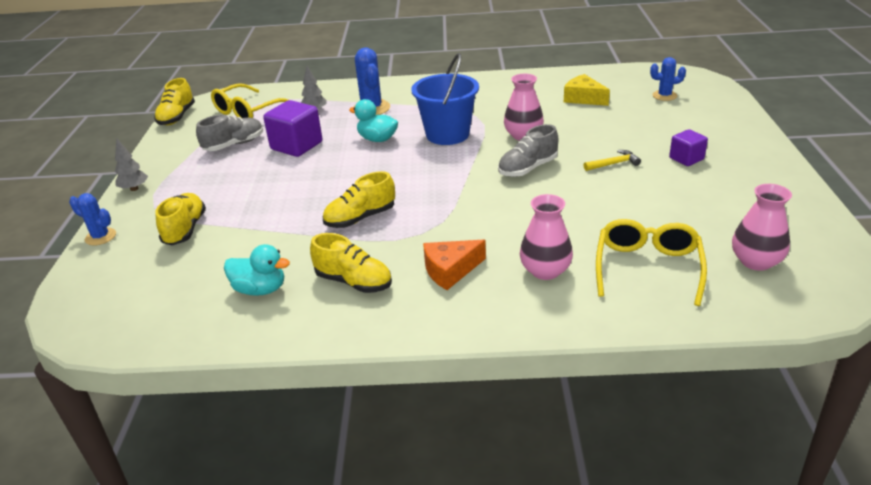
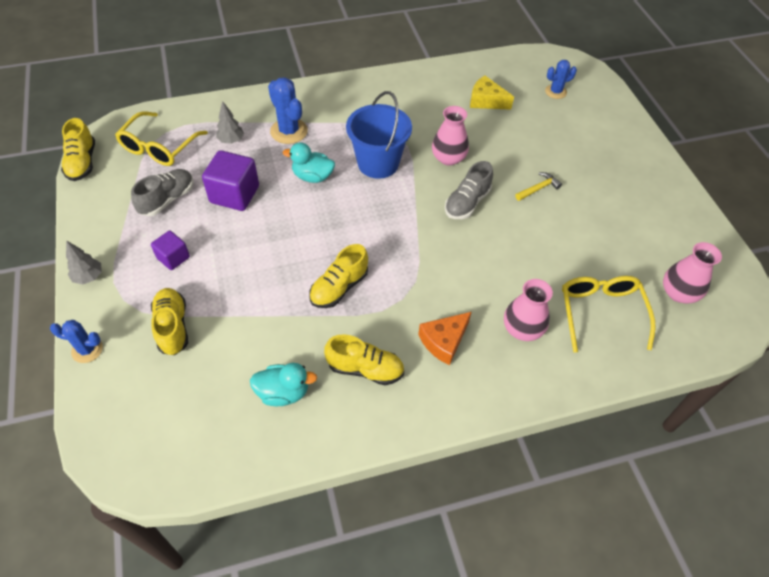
camera: 20 degrees left, 20 degrees up
purple cube [669,129,708,166] -> purple cube moved to [151,231,190,270]

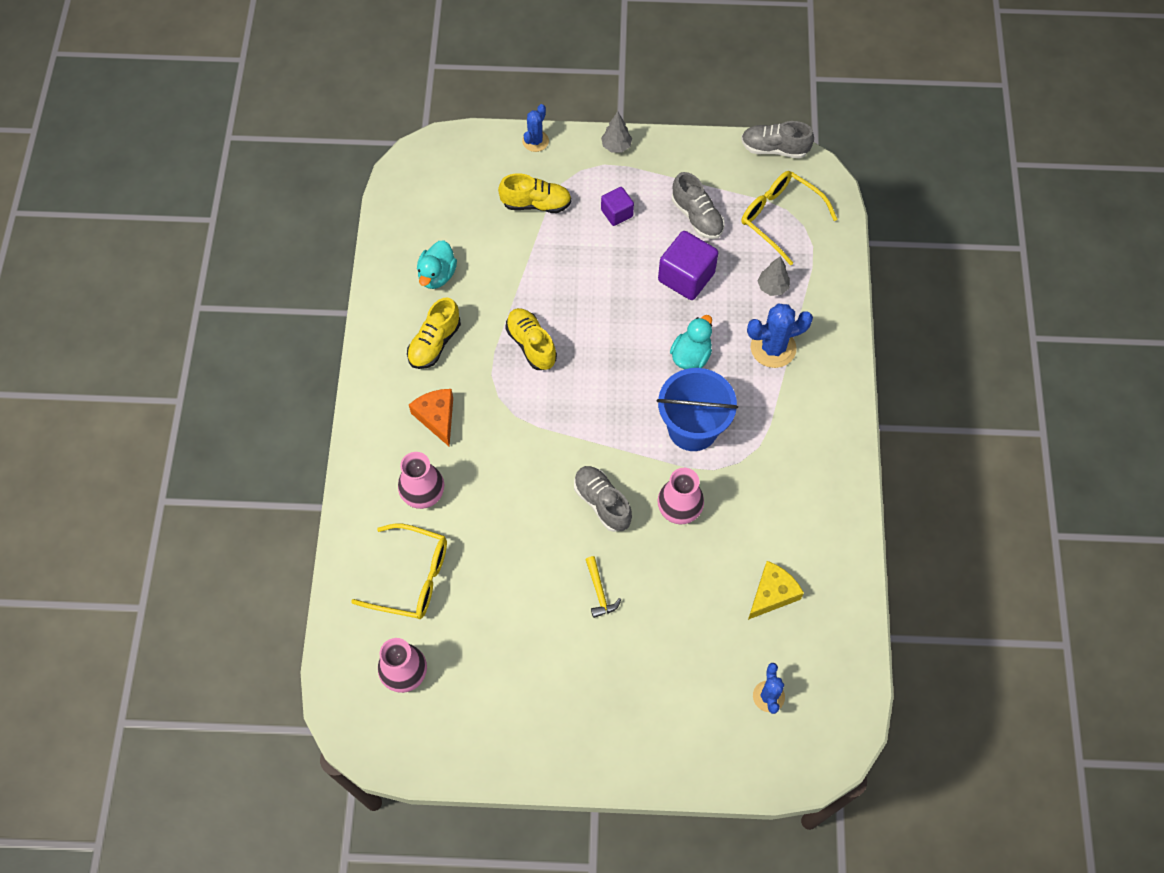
camera: 110 degrees right, 10 degrees up
yellow shoe [61,118,95,181] -> grey shoe [741,121,814,158]

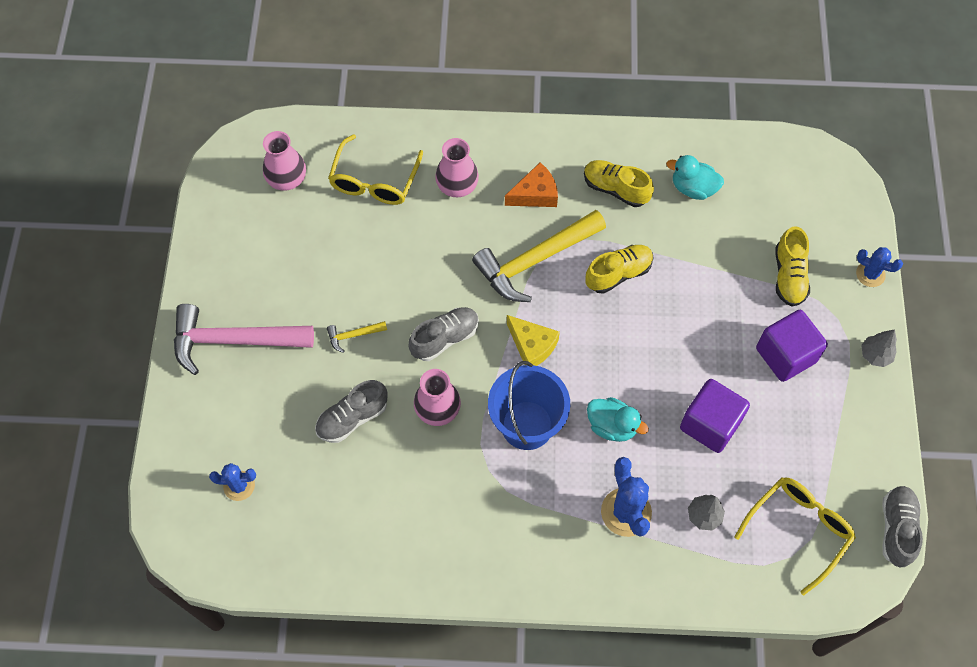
camera: 90 degrees right, 0 degrees up
purple cube [601,187,634,226] -> purple cube [756,310,828,382], size x1.71
grey shoe [672,172,725,239] -> grey shoe moved to [315,380,387,443]
yellow cheese [748,561,804,620] -> yellow cheese moved to [507,315,560,366]
none -> pink hammer [174,304,314,375]
none -> yellow hammer [472,210,606,302]

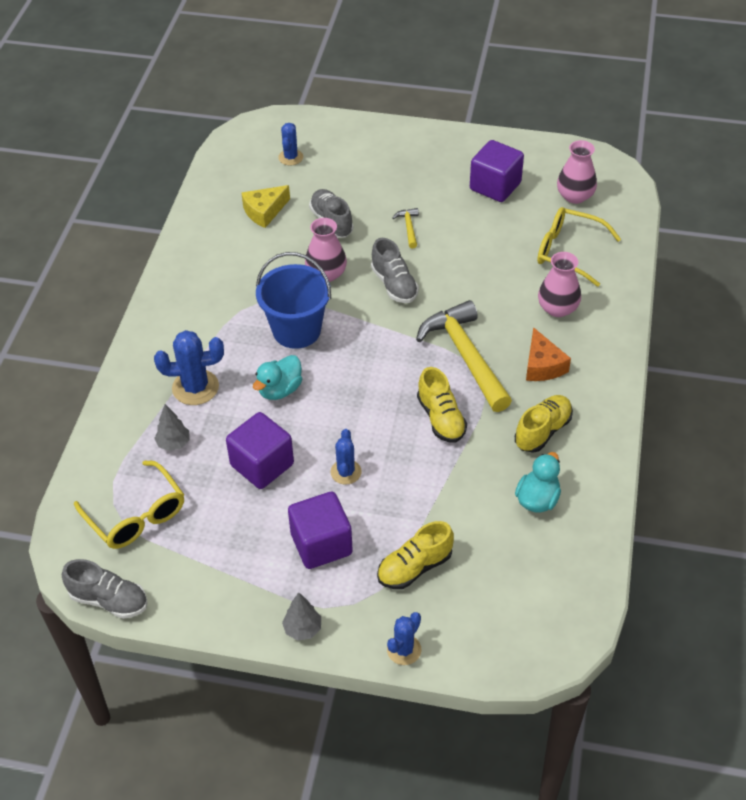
camera: 100 degrees right, 15 degrees down
pink hammer [174,304,314,375] -> none
yellow cheese [507,315,560,366] -> yellow cheese moved to [241,185,290,228]
yellow shoe [775,226,810,307] -> yellow shoe turned 45 degrees counterclockwise [377,521,454,589]
none -> blue cactus [330,429,362,485]
none -> purple cube [470,140,524,202]

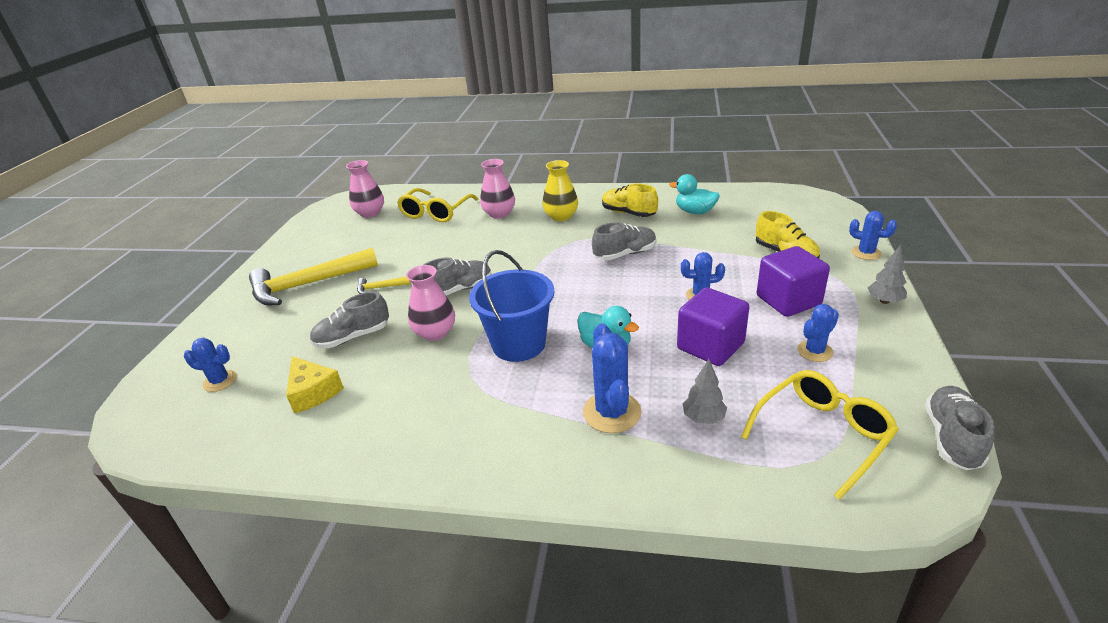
camera: 90 degrees left, 15 degrees down
yellow hammer [416,300,512,412] -> yellow hammer moved to [249,248,378,305]
yellow shoe [417,367,467,443] -> grey shoe [592,222,656,260]
purple cube [470,140,524,202] -> none
orange cheese [526,327,571,381] -> yellow vase [542,160,578,221]
none -> blue cactus [797,304,839,362]

